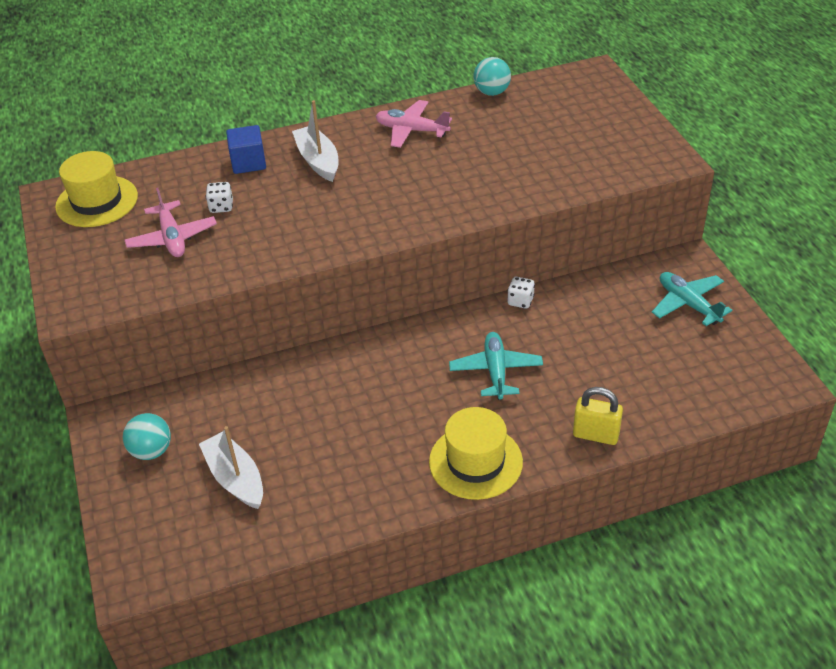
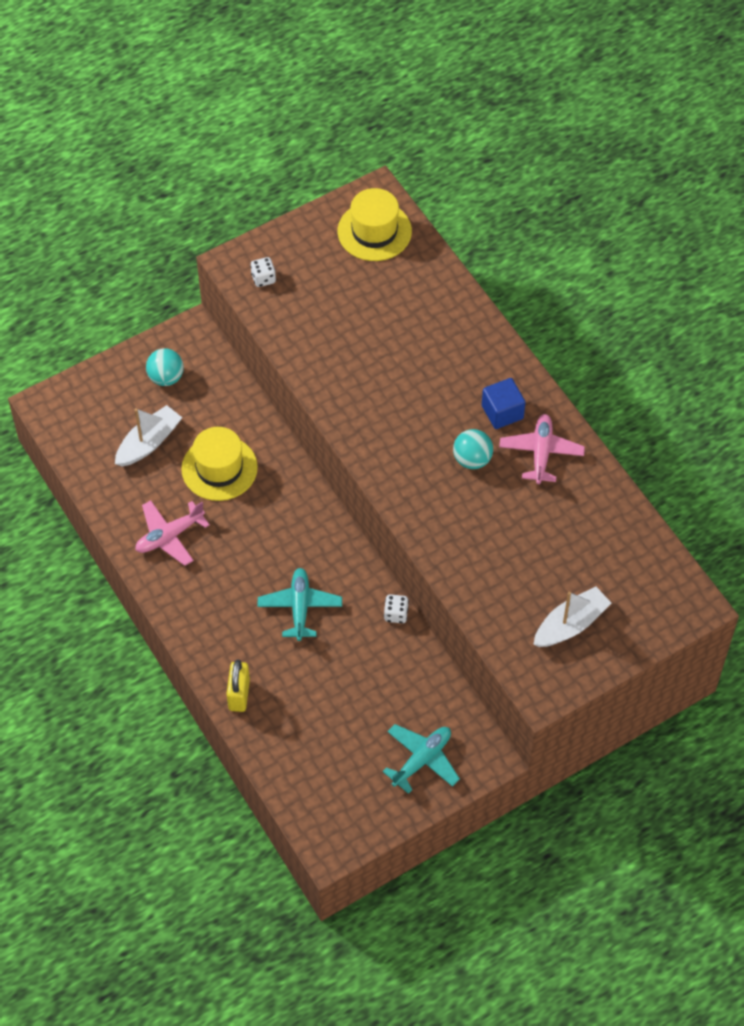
camera: 75 degrees right, 15 degrees up
pink plane [125,188,217,257] -> pink plane moved to [135,500,210,566]
white dice [206,182,233,213] -> white dice moved to [250,257,276,287]
blue cube [226,125,266,174] -> blue cube moved to [482,378,525,429]
white boat [292,100,338,182] -> white boat moved to [533,587,612,647]
yellow hat [429,407,523,500] -> yellow hat moved to [181,427,258,501]
turquoise plane [449,332,543,400] -> turquoise plane turned 75 degrees counterclockwise [258,568,342,641]
turquoise ball [473,57,511,96] -> turquoise ball moved to [453,429,493,469]

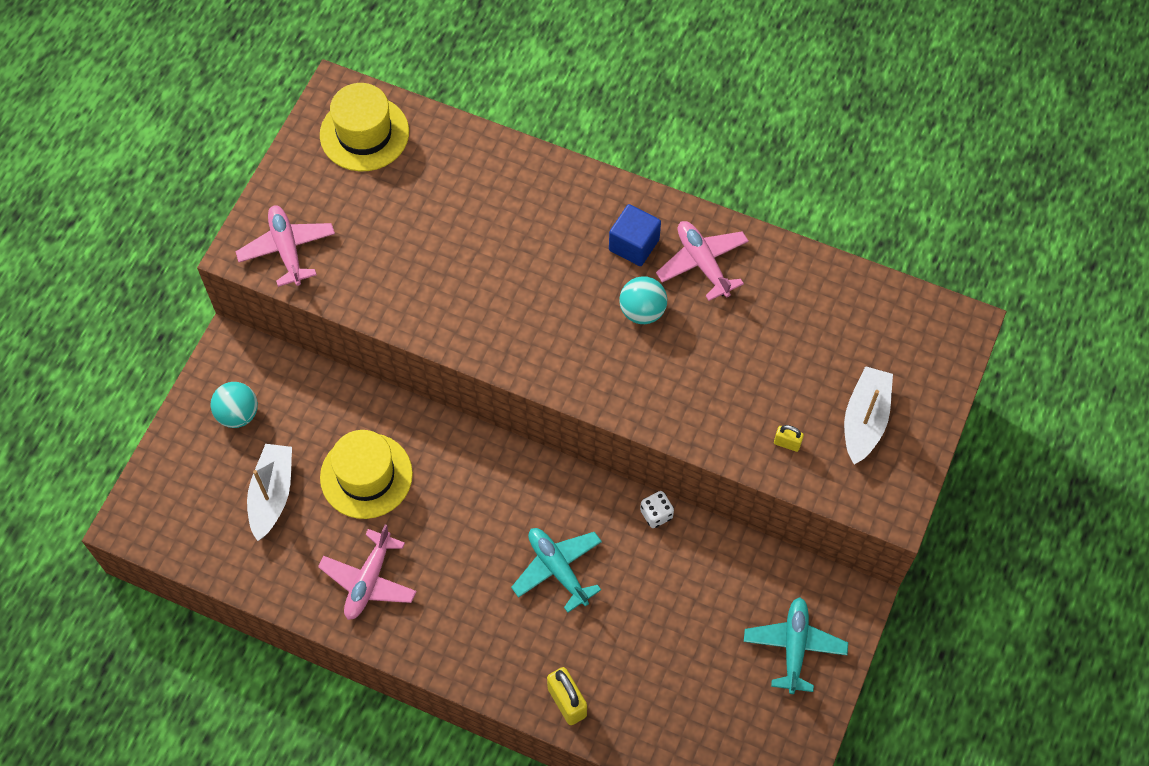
camera: 35 degrees left, 5 degrees up
white dice [250,257,276,287] -> pink plane [236,205,335,287]
none -> yellow padlock [774,425,804,452]

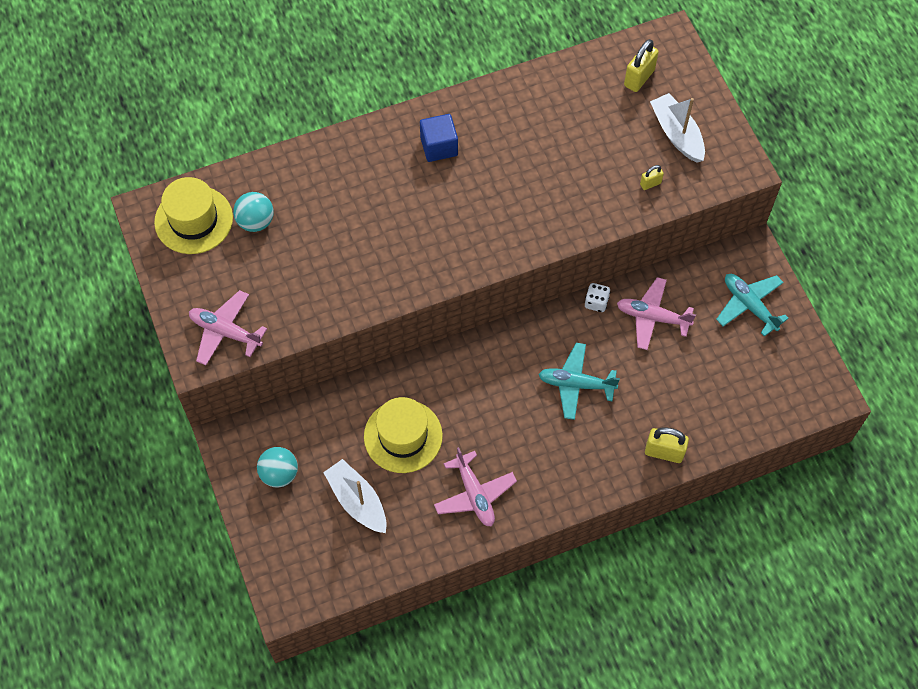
camera: 45 degrees left, 0 degrees up
turquoise ball [619,276,667,324] -> turquoise ball moved to [233,192,274,232]
pink plane [656,221,749,301] -> pink plane moved to [617,277,696,350]
none -> yellow padlock [624,39,659,92]

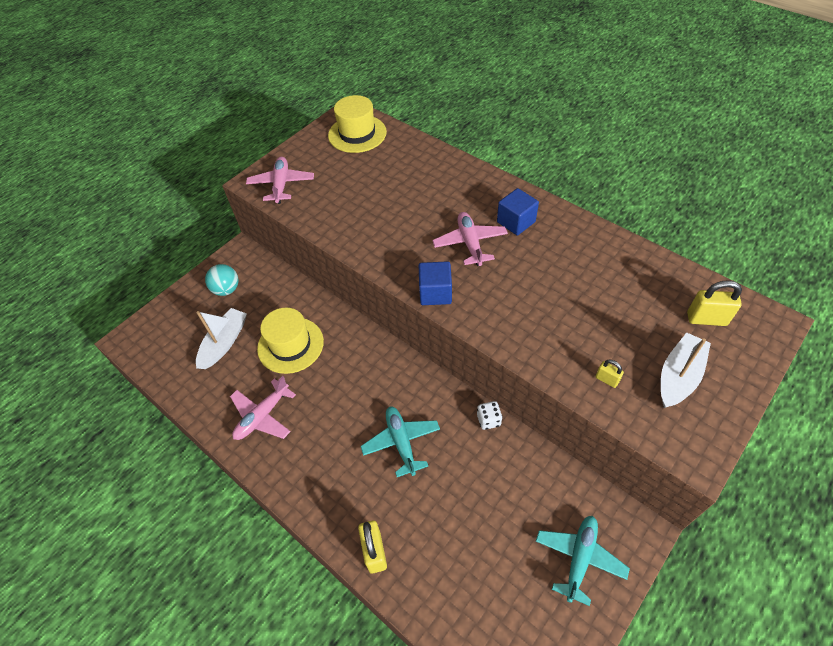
camera: 65 degrees right, 10 degrees down
turquoise ball [233,192,274,232] -> none
pink plane [617,277,696,350] -> pink plane moved to [432,212,508,266]
none -> blue cube [419,261,452,305]

